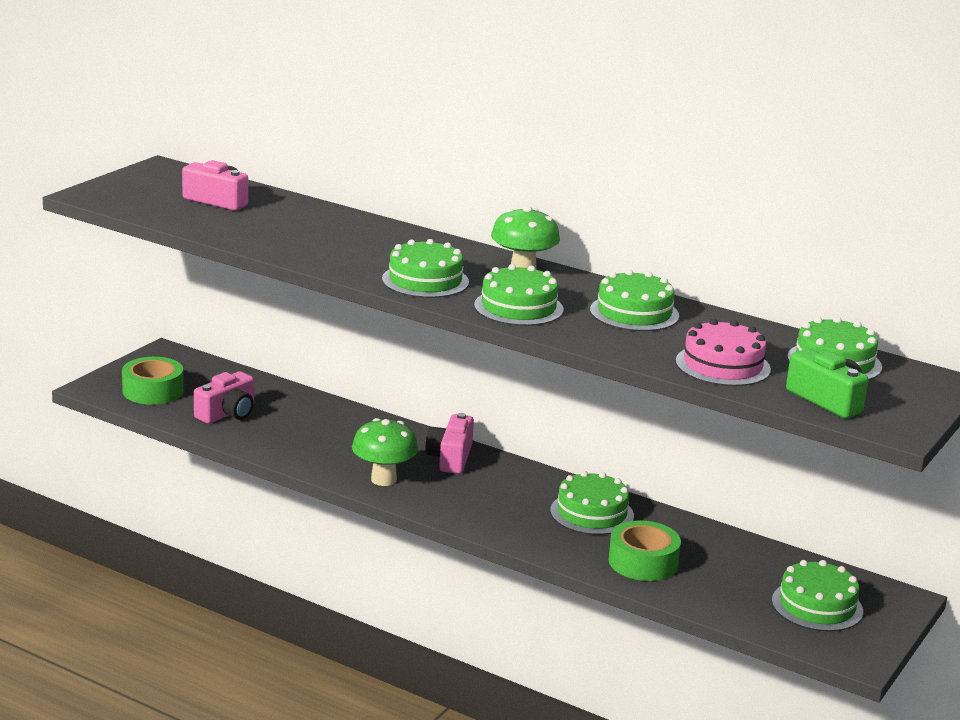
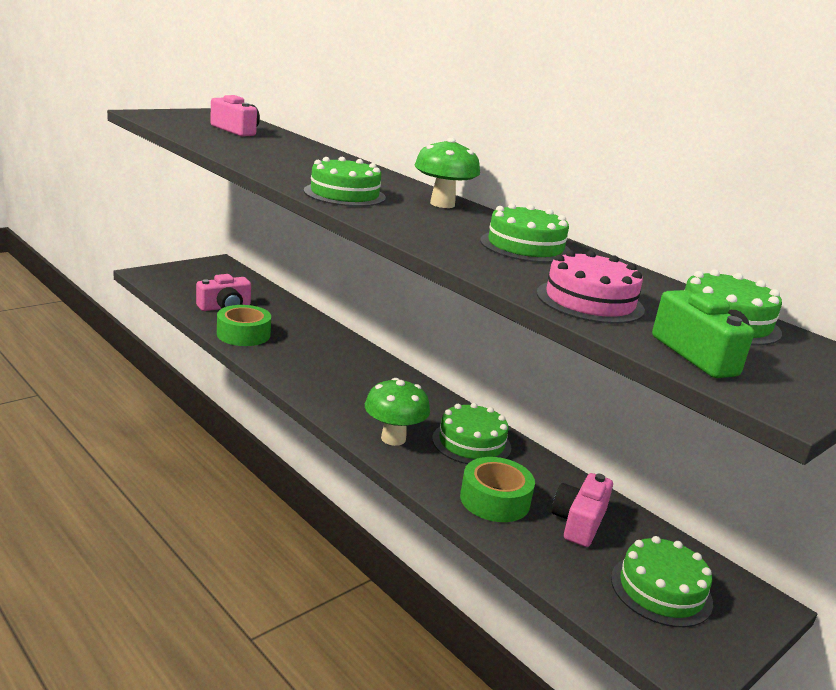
camera: 15 degrees right, 0 degrees up
green tape [122,357,184,405] -> green tape moved to [217,305,271,346]
green mushroom [352,418,418,486] -> green mushroom moved to [365,378,430,446]
pink camera [425,413,474,474] -> pink camera moved to [552,473,613,547]
green cake [474,264,564,326] -> none

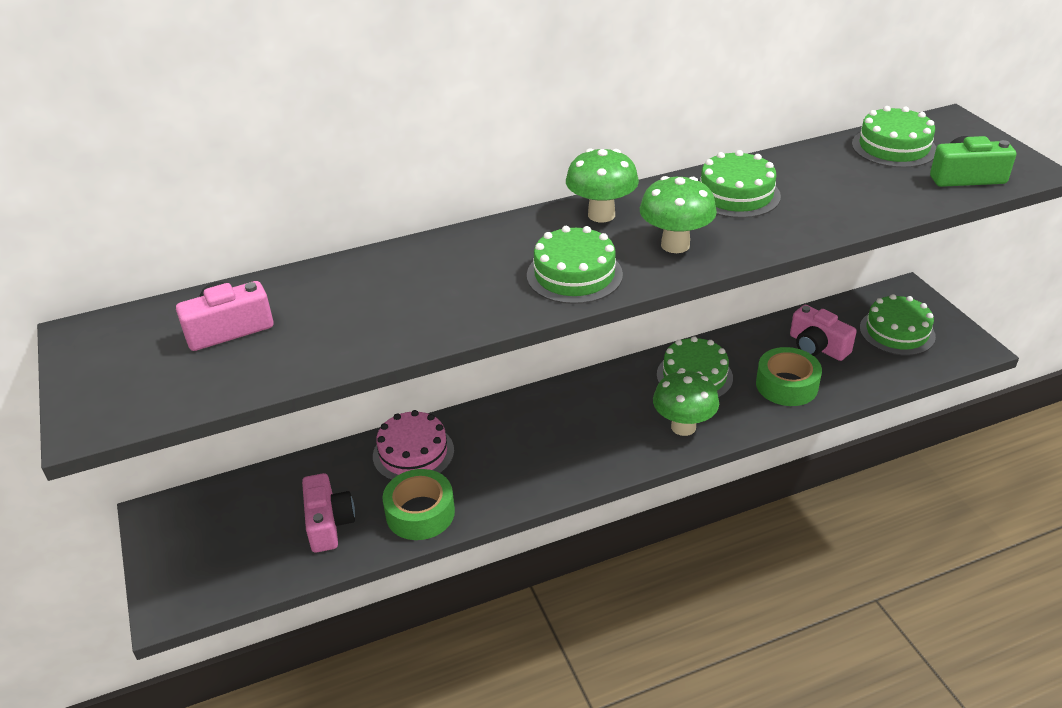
camera: 65 degrees left, 15 degrees up
pink cake [537,250,645,324] -> pink cake moved to [373,410,454,480]
none -> green mushroom [640,176,717,253]

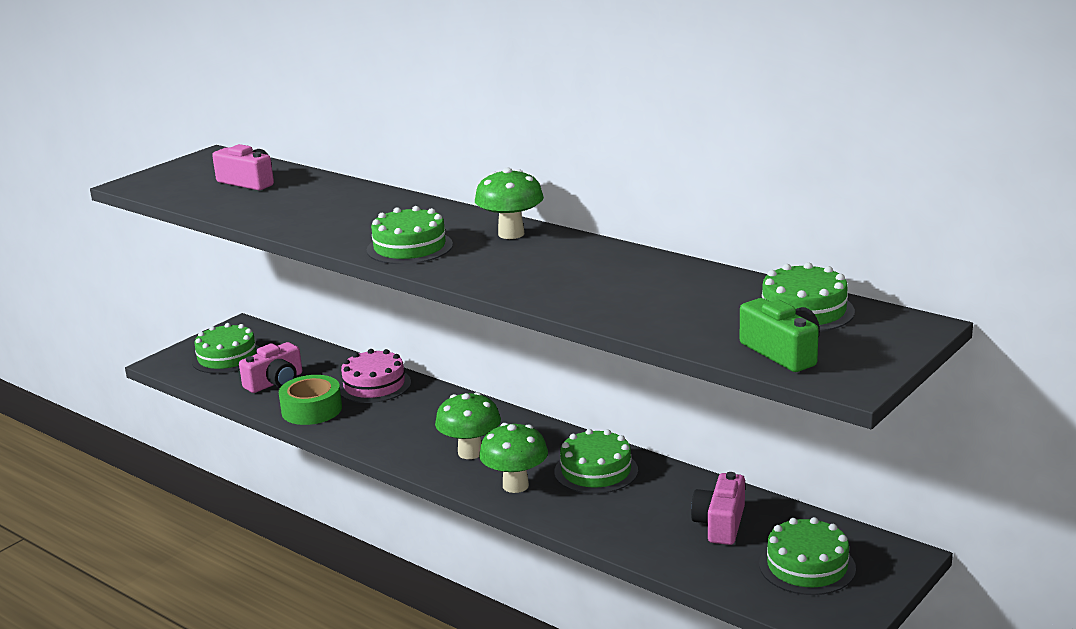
camera: 60 degrees right, 15 degrees down
green mushroom [640,176,717,253] -> green mushroom moved to [435,392,501,459]
green cake [700,150,781,218] -> green cake moved to [192,323,260,374]
green tape [756,347,822,406] -> none

